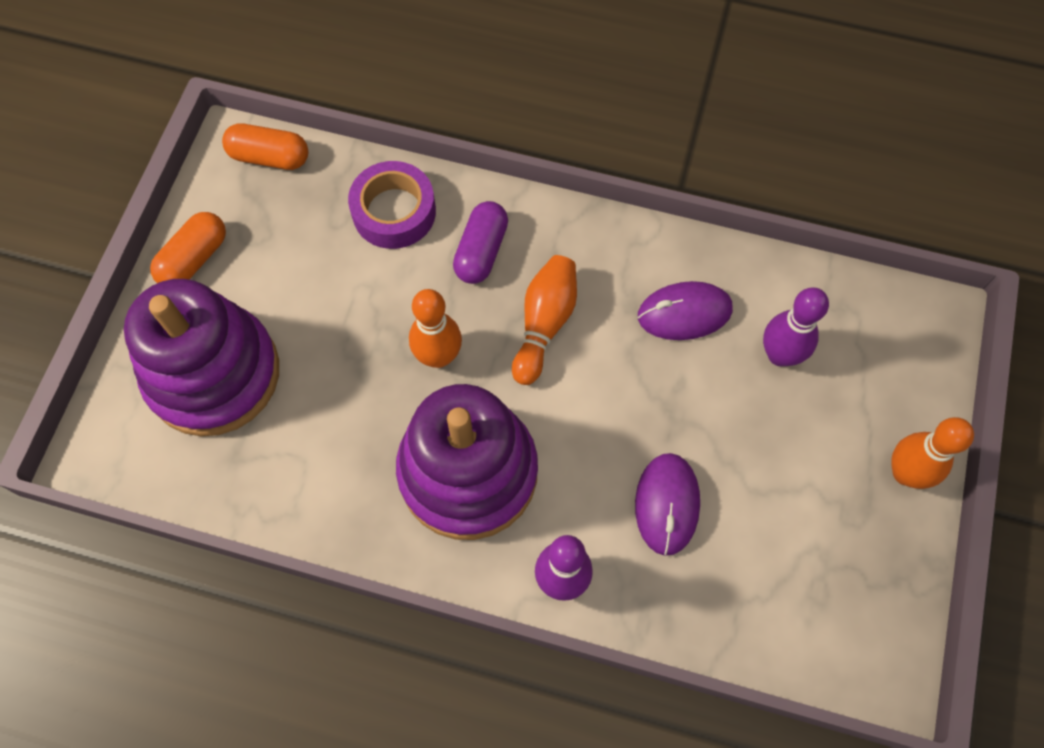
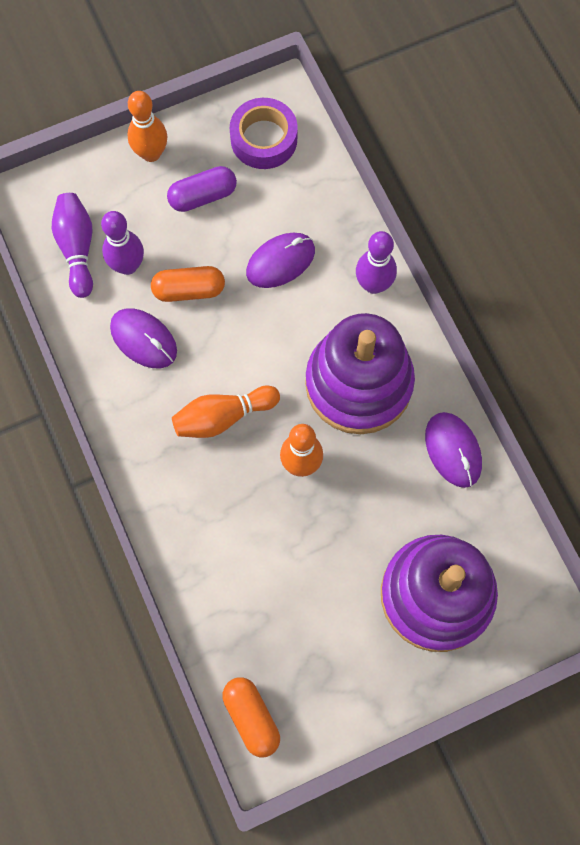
camera: 130 degrees left, 5 degrees up
orange capsule [150,212,226,283] -> orange capsule moved to [151,266,225,302]
purple tape [348,161,436,249] -> purple tape moved to [230,98,298,169]
purple capsule [453,201,508,284] -> purple capsule moved to [167,166,237,212]
none -> purple bowling pin [52,193,93,298]
none -> purple mouse [425,412,482,488]

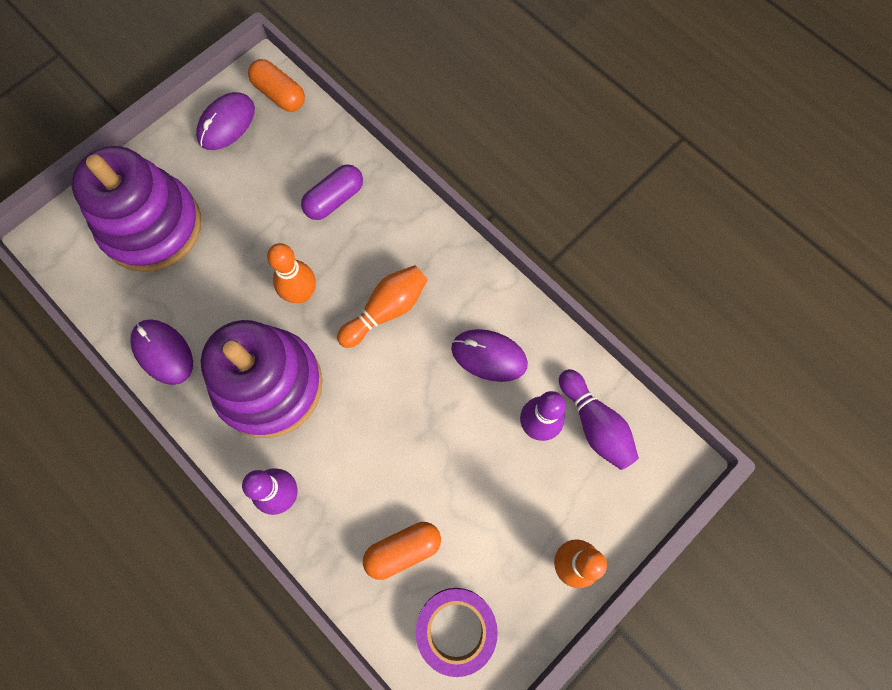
camera: 160 degrees right, 0 degrees up
orange capsule [151,266,225,302] -> orange capsule moved to [363,522,441,580]
purple capsule [167,166,237,212] -> purple capsule moved to [301,164,363,220]
purple mouse [246,233,315,288] -> purple mouse moved to [196,92,255,150]

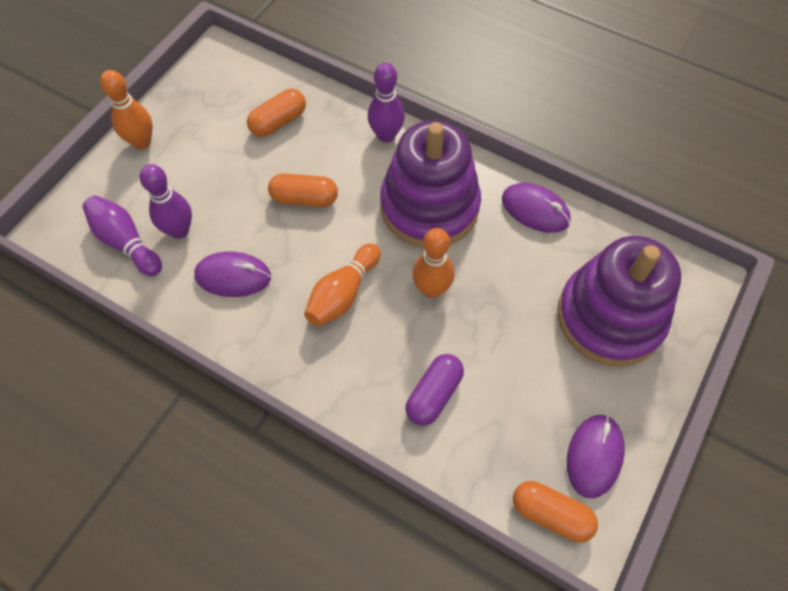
camera: 165 degrees right, 10 degrees down
purple tape [416,588,498,677] -> none
none -> orange capsule [268,173,338,207]

